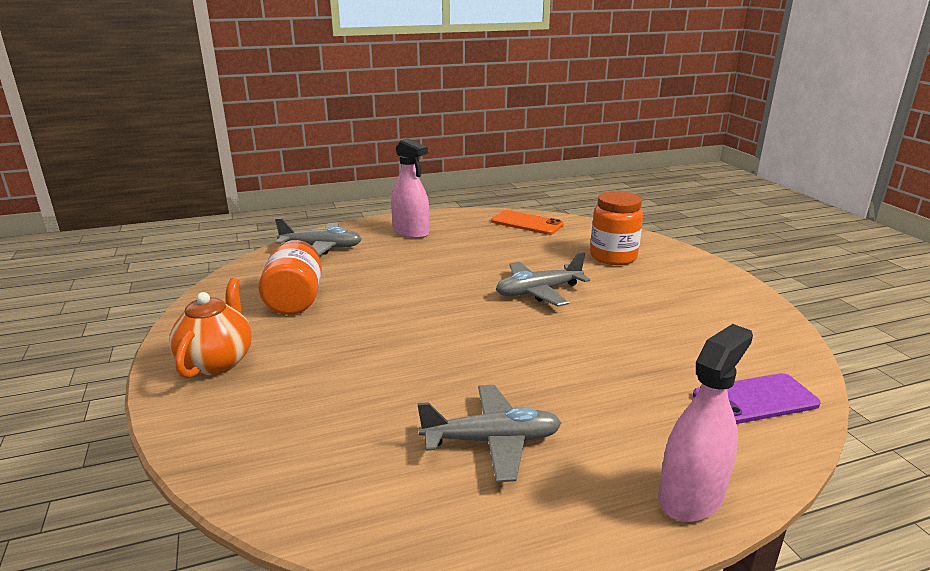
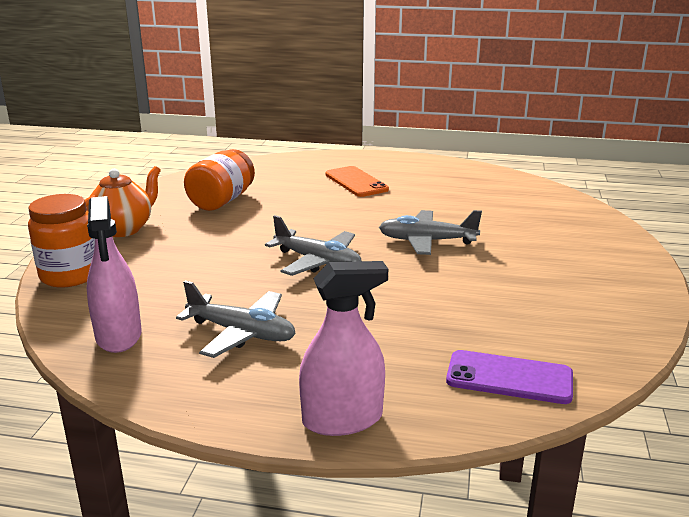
camera: 30 degrees right, 0 degrees up
grey plane [275,218,362,256] -> grey plane moved to [265,215,361,276]
pink spray bottle [391,139,429,239] -> pink spray bottle moved to [87,196,142,353]
orange phone [491,210,564,235] -> orange phone moved to [325,166,389,197]
orange jar [590,191,643,265] -> orange jar moved to [28,194,95,287]

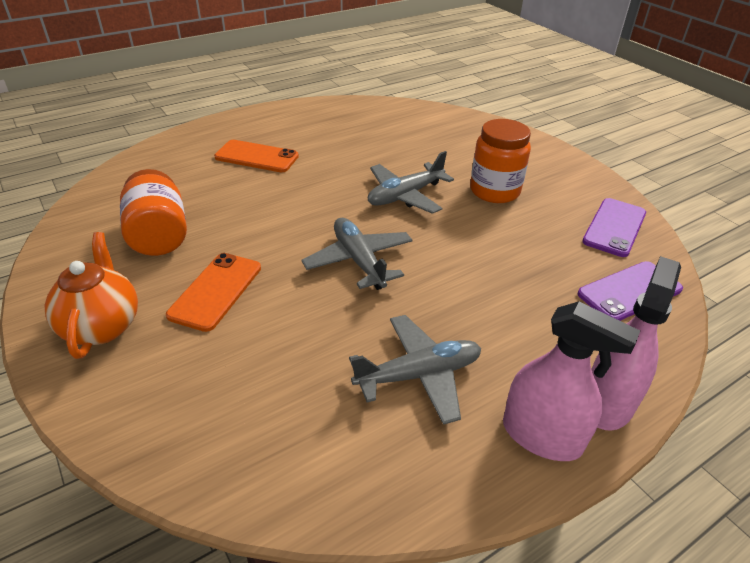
camera: 45 degrees left, 15 degrees up
orange jar [28,194,95,287] -> orange jar moved to [470,119,531,203]
pink spray bottle [87,196,142,353] -> pink spray bottle moved to [503,302,640,461]
grey plane [265,215,361,276] -> grey plane turned 105 degrees counterclockwise [302,218,413,290]
none -> orange phone [166,253,261,332]
none -> purple phone [582,198,646,257]

